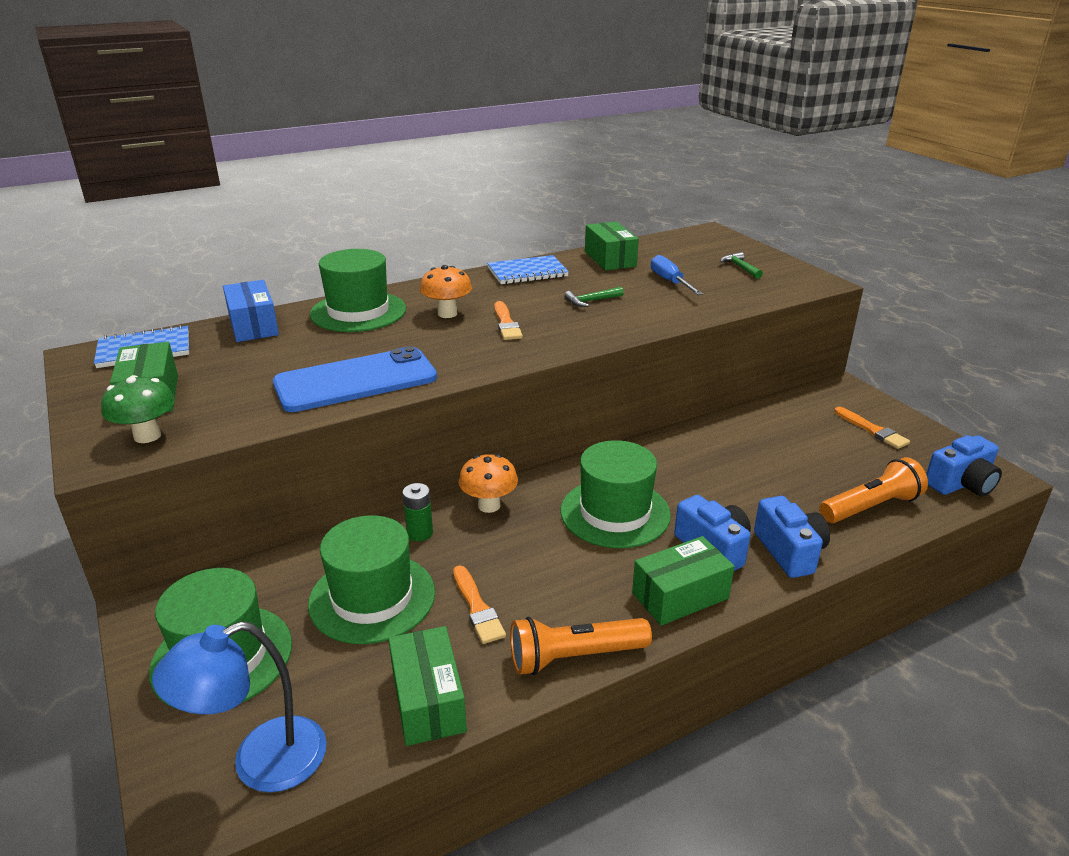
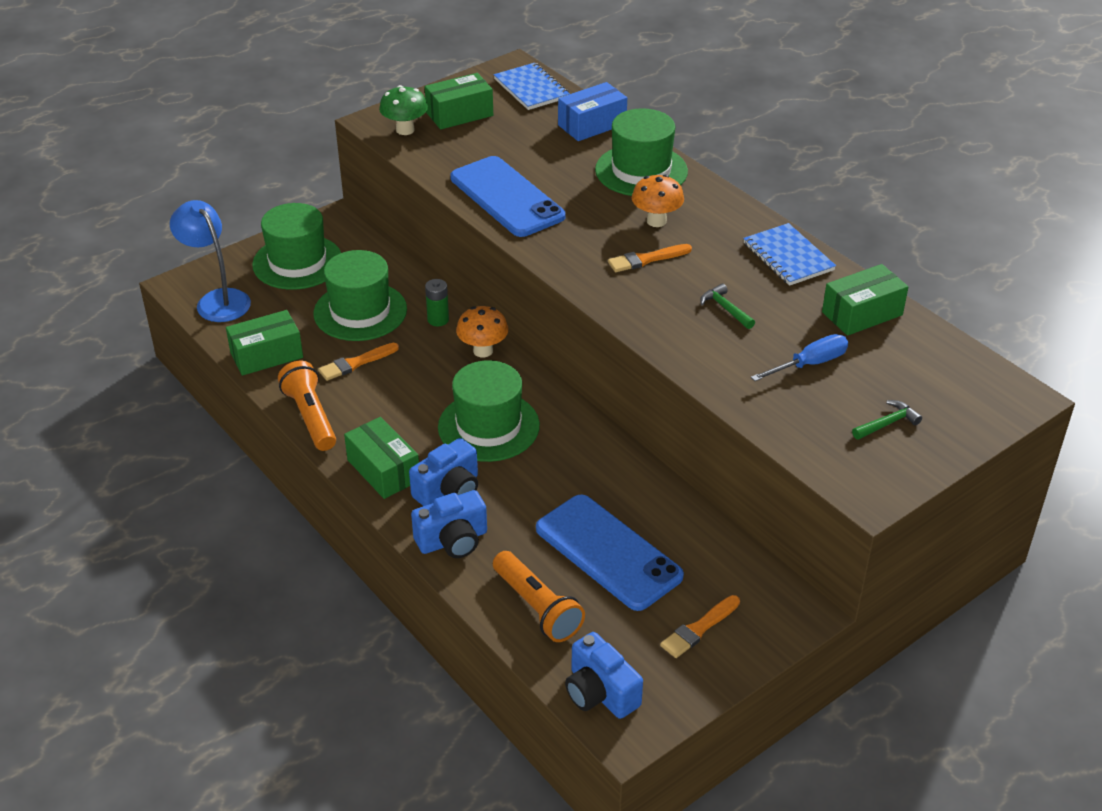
camera: 80 degrees right, 10 degrees up
none -> blue phone [536,495,684,611]

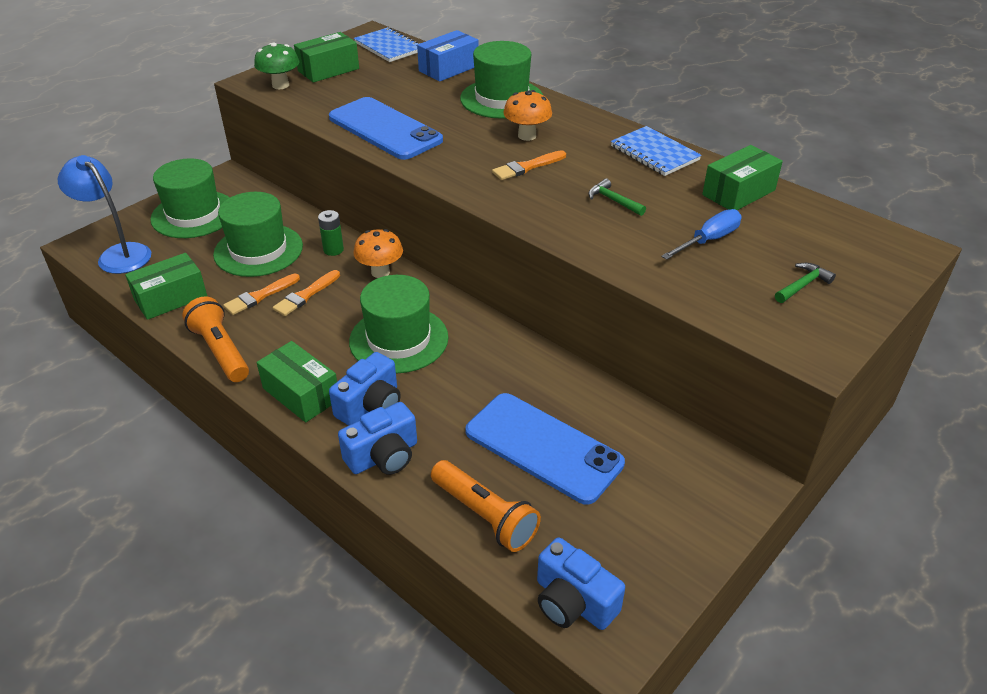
camera: 10 degrees left, 0 degrees up
orange brush [660,595,740,658] -> orange brush moved to [273,270,340,316]

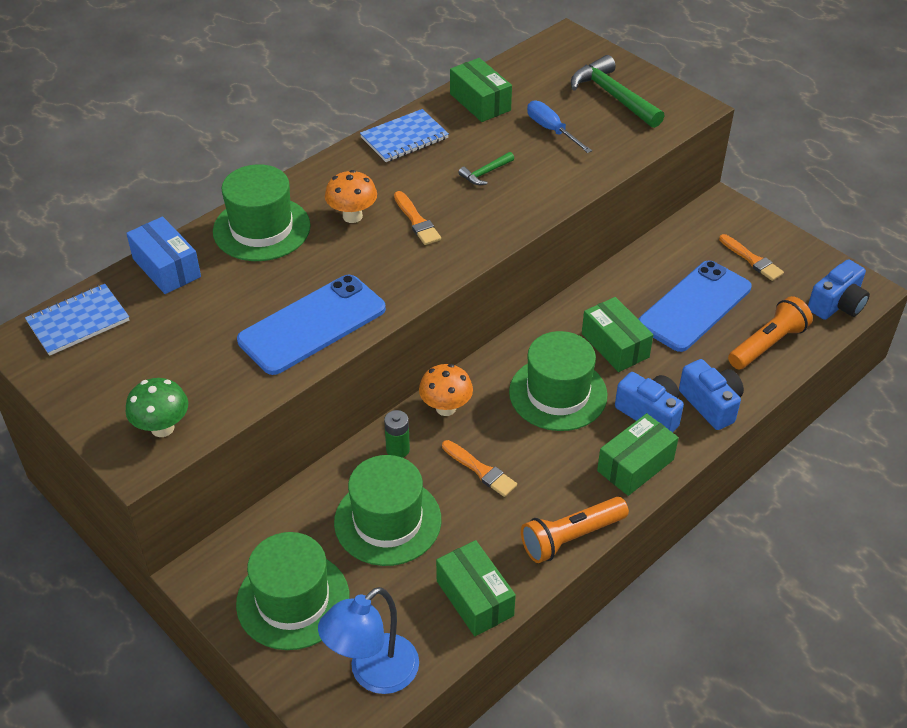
camera: 85 degrees left, 5 degrees up
orange brush [223,274,300,315] -> orange brush moved to [719,234,784,281]
green box [294,32,359,83] -> green box moved to [582,297,653,372]
green hammer [775,263,836,303] -> green hammer [571,55,664,128], size x2.01

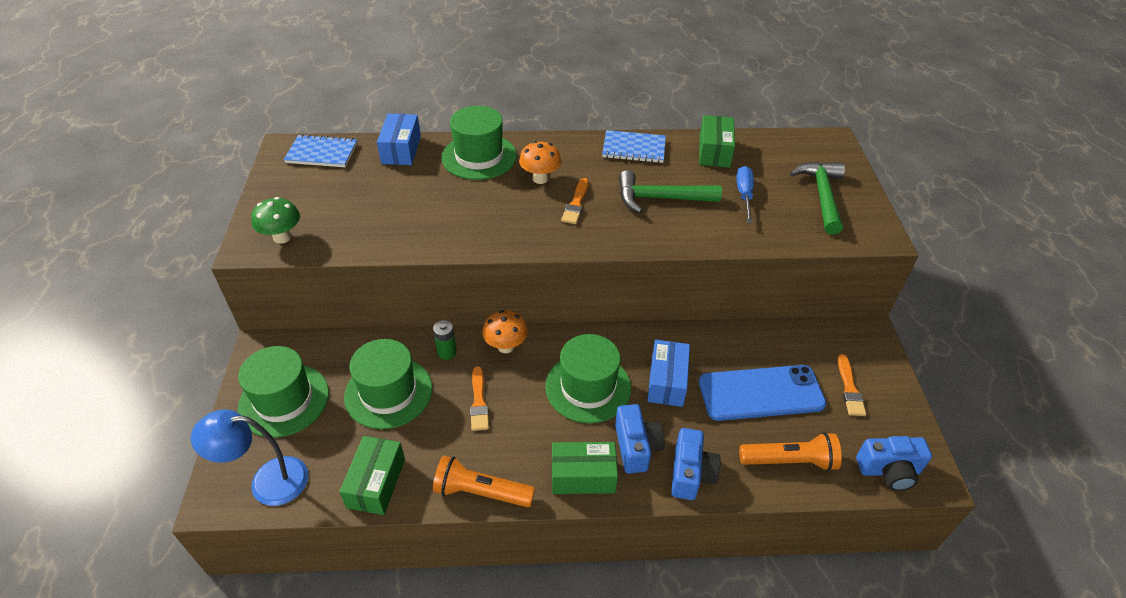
camera: 40 degrees right, 0 degrees up
blue phone [237,275,386,375] -> none
green hammer [458,152,514,185] -> green hammer [619,170,722,213], size x2.01
green box [582,297,653,372] -> blue box [647,340,690,407]

